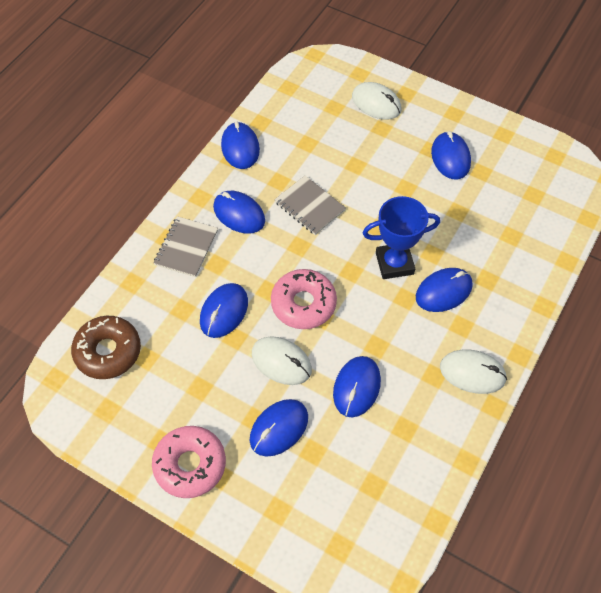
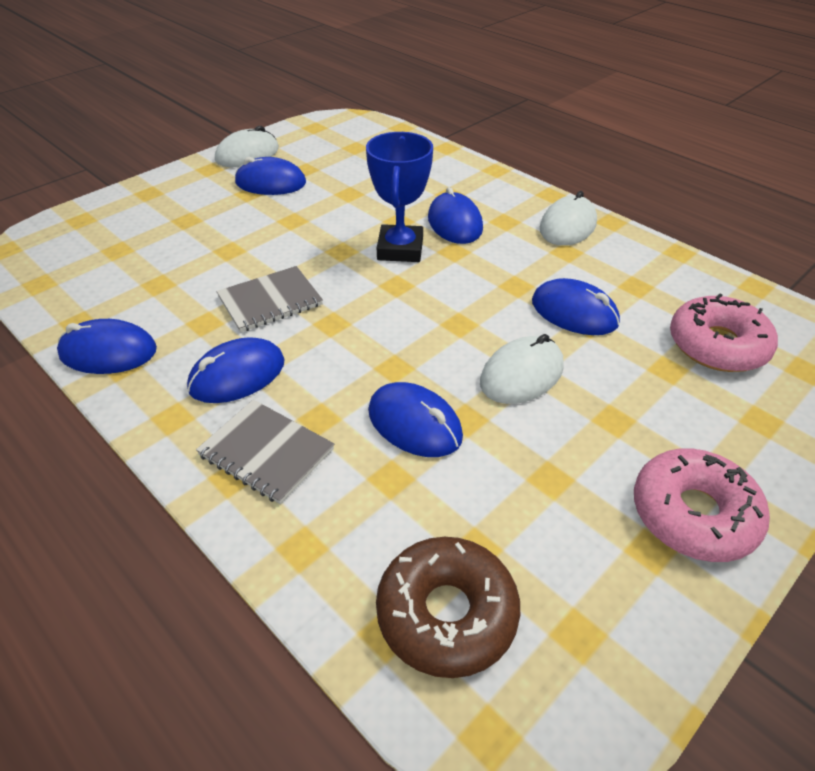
camera: 75 degrees left, 15 degrees down
blue mouse [250,399,308,457] -> none
pink donut [271,269,337,329] -> pink donut moved to [670,294,778,372]
white mouse [352,82,401,120] -> white mouse moved to [215,126,279,167]

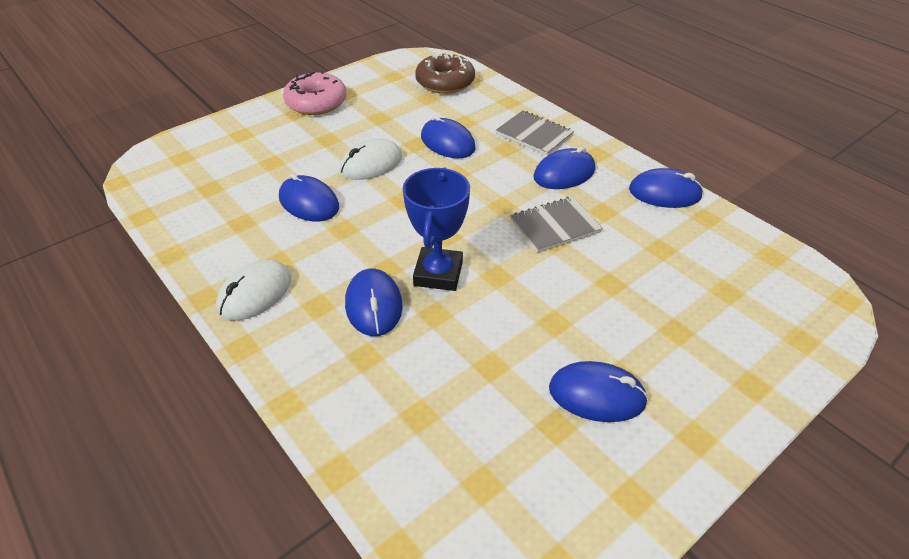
camera: 175 degrees left, 0 degrees up
white mouse [215,126,279,167] -> none
pink donut [670,294,778,372] -> none

